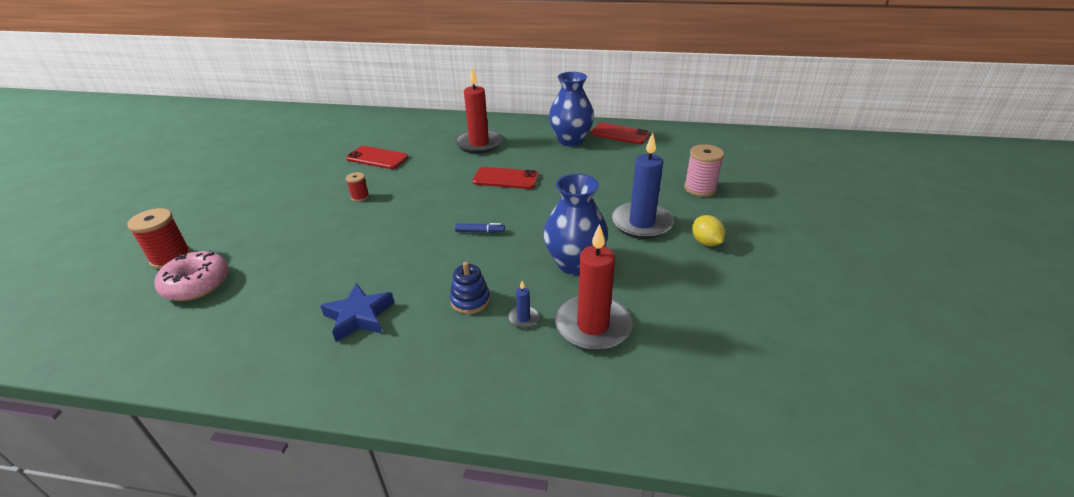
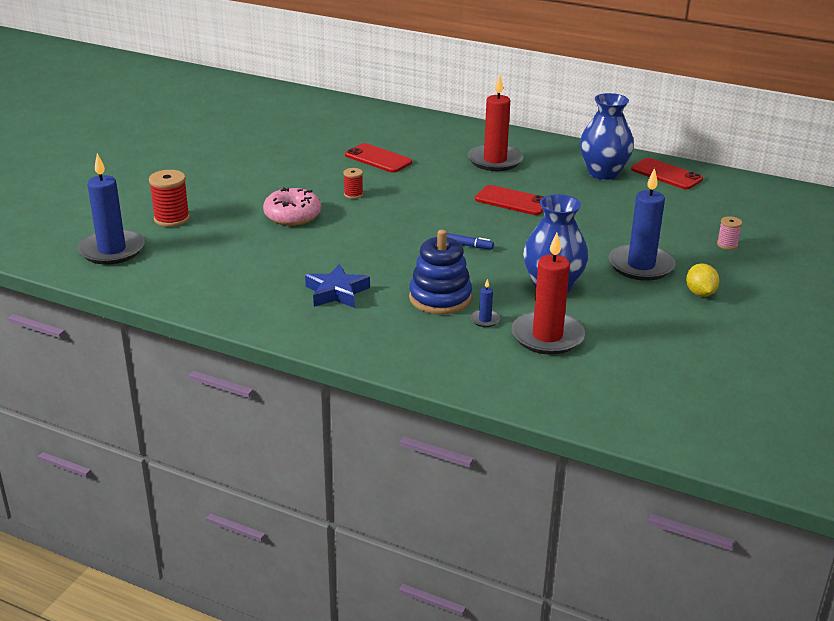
camera: 15 degrees right, 5 degrees down
pink donut [154,251,229,301] -> pink donut moved to [263,187,321,226]
blue stacking toy [450,262,490,314] -> blue stacking toy [409,230,472,315], size x1.64
pink spool [684,144,724,197] -> pink spool [717,216,742,250], size x0.57
none -> blue candle [78,153,145,265]

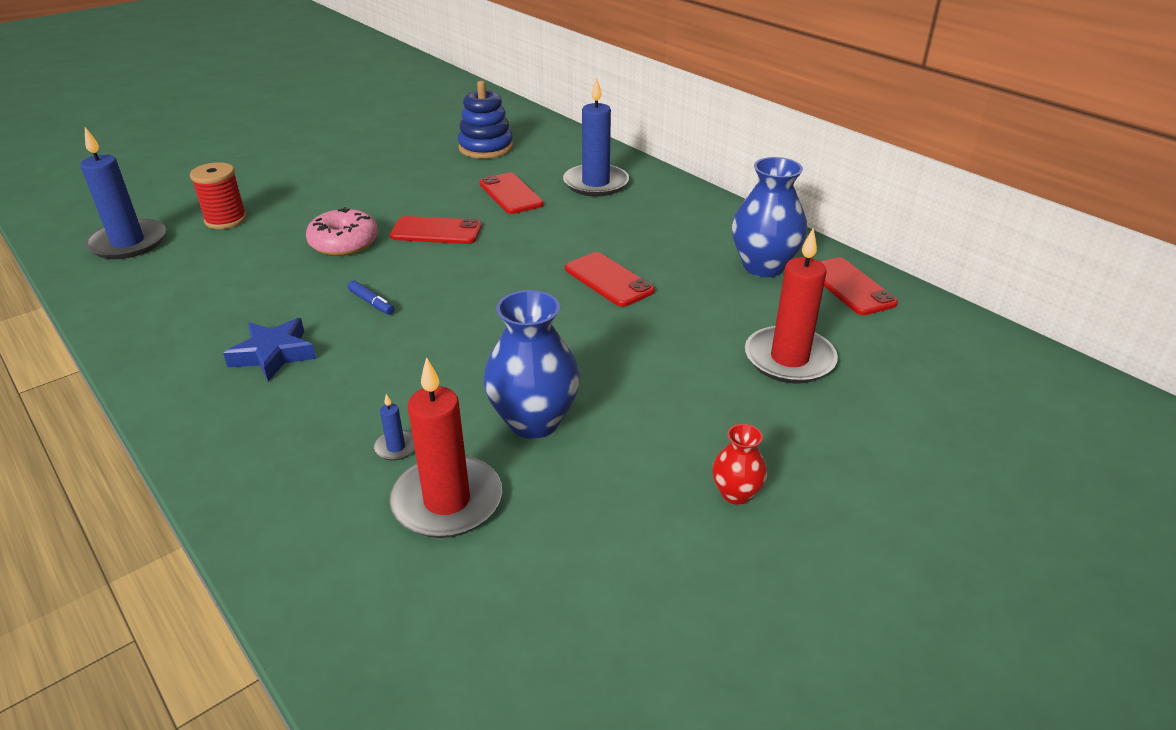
camera: 25 degrees right, 5 degrees up
red spool [343,168,363,199] -> red phone [390,216,482,244]
blue stacking toy [409,230,472,315] -> blue stacking toy moved to [458,81,513,159]
blue marker [447,233,494,249] -> blue marker moved to [348,280,394,315]
red candle [468,75,523,171] -> red candle moved to [745,228,838,384]
blue candle [609,168,676,281] -> blue candle moved to [563,77,629,196]
yellow lemon [686,263,719,297] -> red vase [712,424,767,505]
pink spool [717,216,742,250] -> none

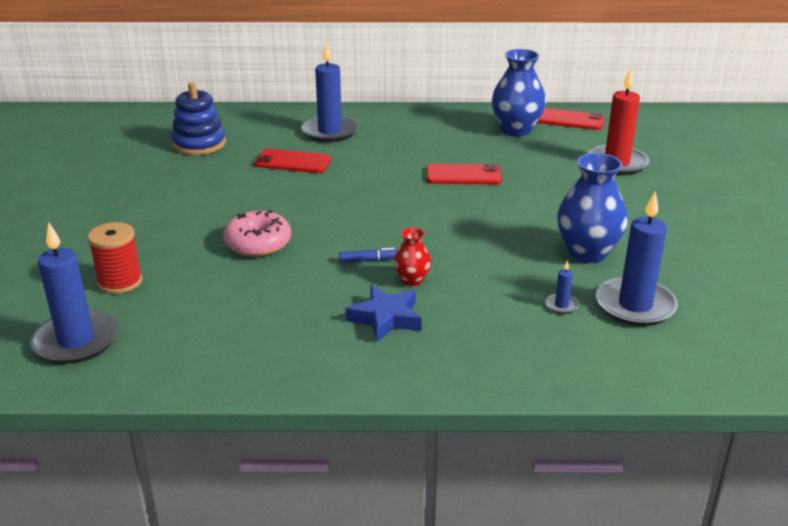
camera: 50 degrees left, 5 degrees down
red candle [389,357,502,538] -> blue candle [596,192,678,326]
red phone [390,216,482,244] -> none
red vase [712,424,767,505] -> red vase moved to [394,227,431,286]

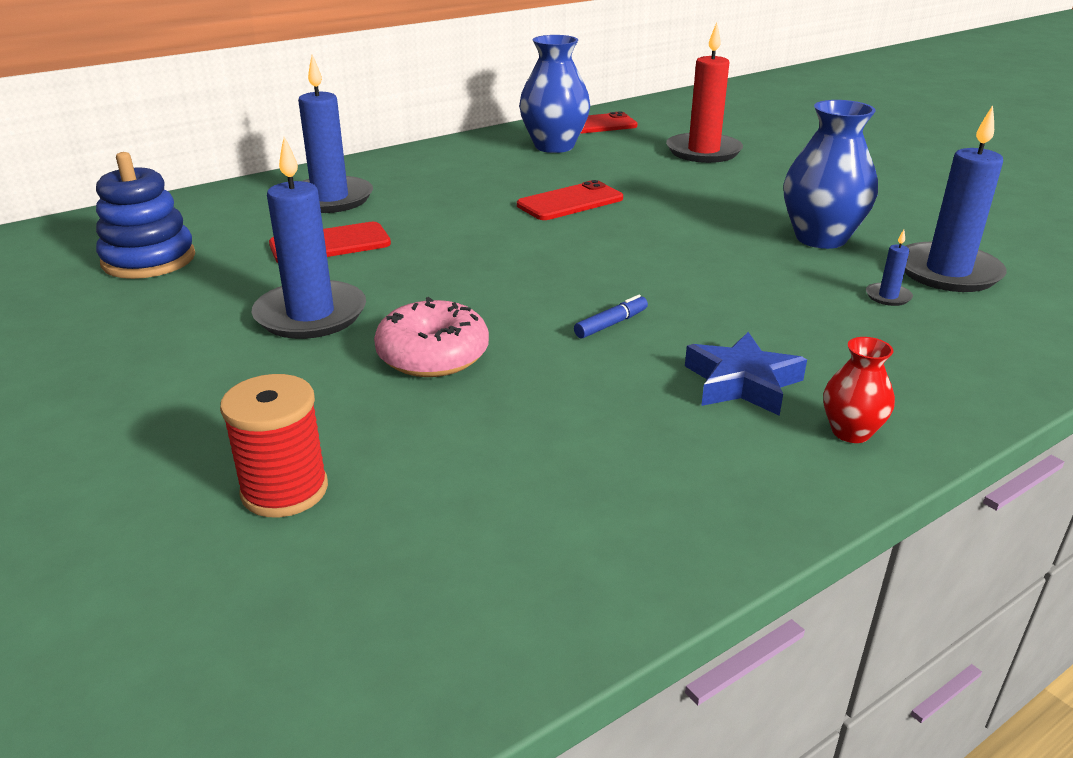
camera: 35 degrees left, 0 degrees up
blue candle [30,223,118,364] -> blue candle moved to [251,137,366,339]
red vase [394,227,431,286] -> red vase moved to [823,337,895,443]

